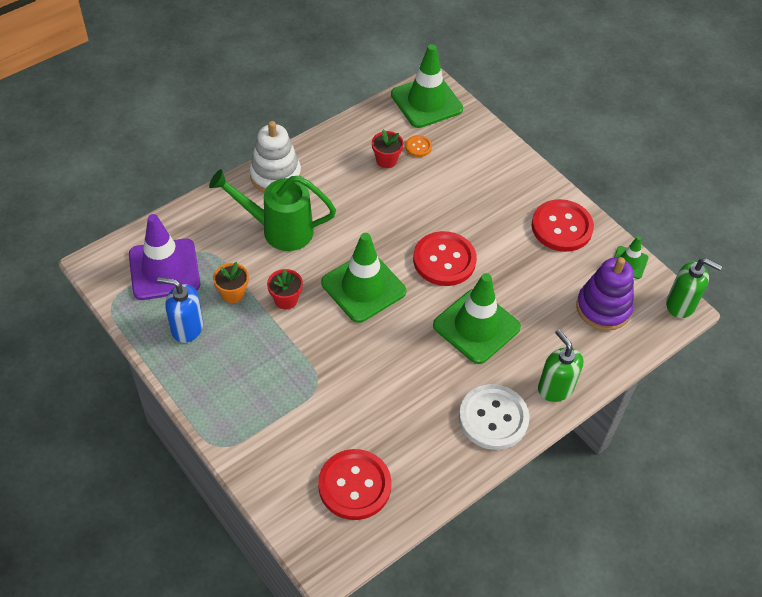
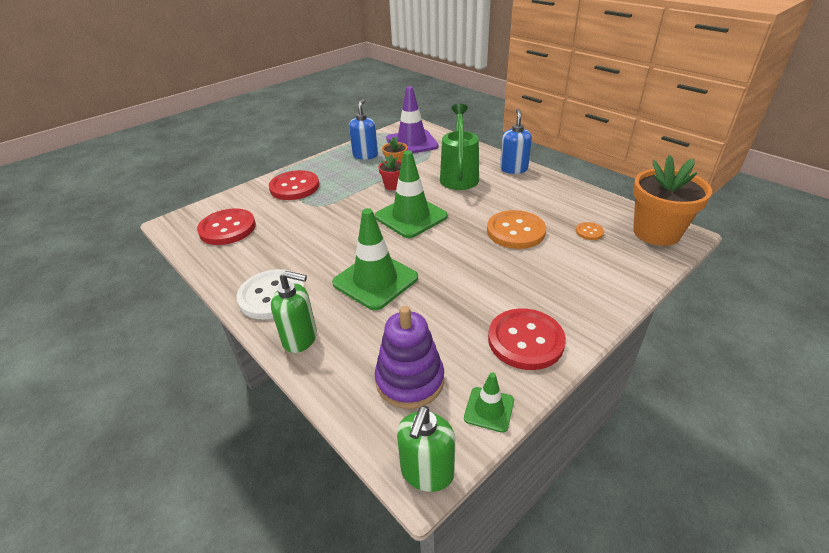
camera: 90 degrees right, 15 degrees down
white stacking toy [249,121,301,192] -> blue soap dispenser [500,109,532,174]
red flower pot [372,130,404,168] -> none
green traffic cone [391,44,463,128] -> orange flower pot [633,155,712,246]
red button [413,231,477,286] -> red button moved to [269,170,319,200]
green soap dispenser [538,329,583,402] -> green soap dispenser turned 45 degrees clockwise [271,271,317,353]
none -> orange button [487,210,546,249]

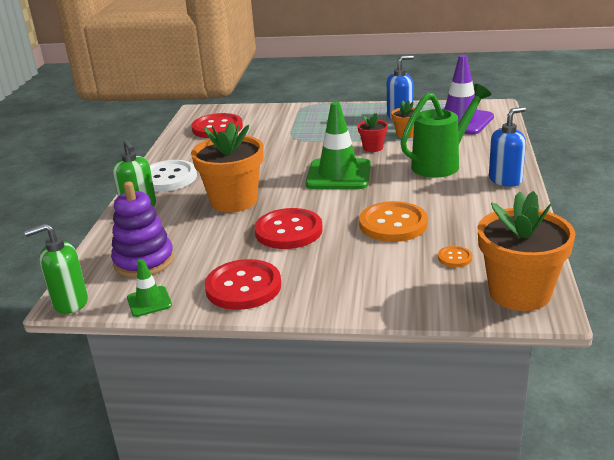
camera: 50 degrees right, 10 degrees down
red button [269,170,319,200] -> red button moved to [254,208,323,249]
green traffic cone [332,208,418,310] -> orange flower pot [191,122,264,213]

